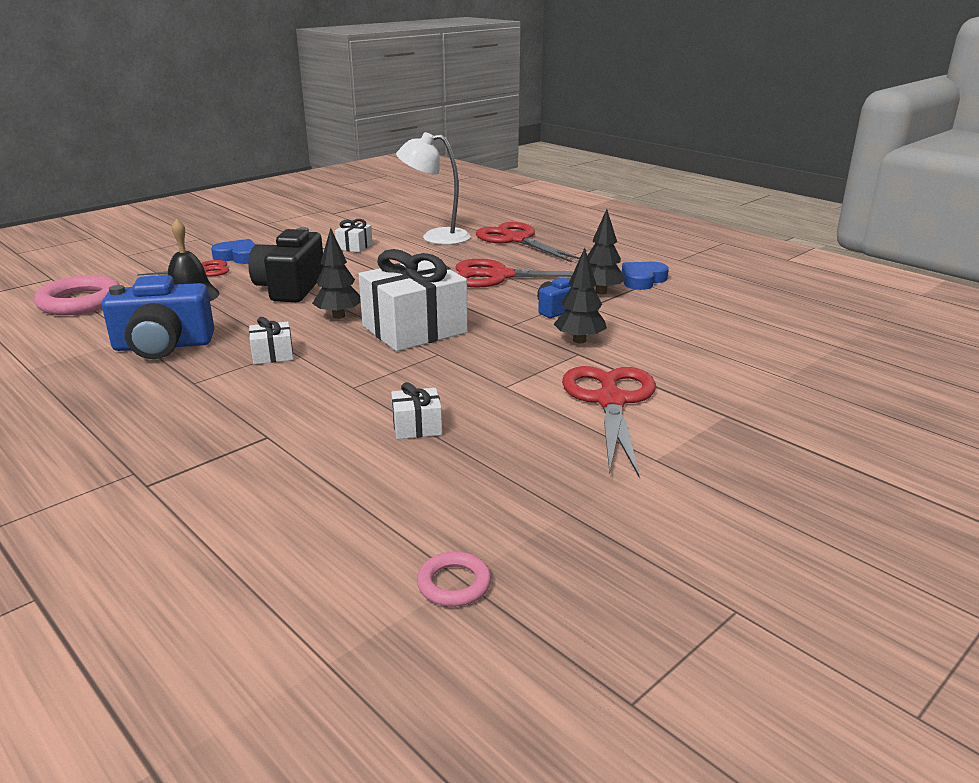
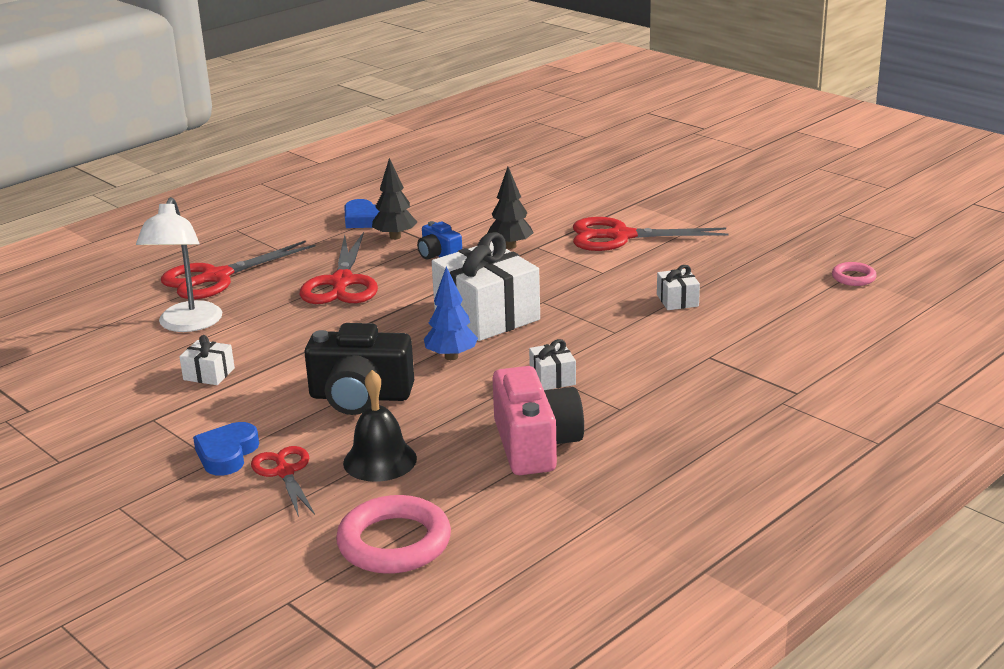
camera: 90 degrees left, 0 degrees up
blue camera [102,275,214,359] -> pink camera [492,366,584,475]
black tree [312,228,361,319] -> blue tree [424,266,478,360]

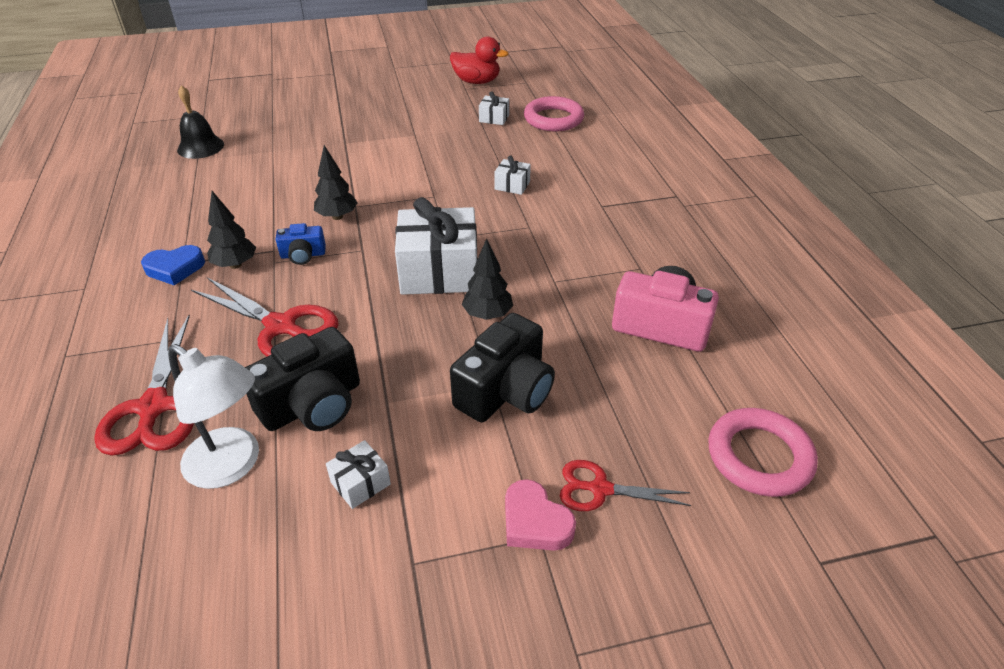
camera: 60 degrees left, 15 degrees up
blue heart [193,422,259,476] -> pink heart [505,479,576,551]
black bell [343,370,417,482] -> black bell moved to [177,85,224,159]
blue tree [424,266,478,360] -> black tree [462,238,513,320]
white gift [529,339,576,390] -> white gift moved to [479,91,509,125]
red scissors [573,217,729,251] -> none
pink ring [832,262,877,286] -> pink ring [524,96,584,131], size x1.94
none -> black camera [245,327,360,431]
none -> red duck [450,36,508,84]

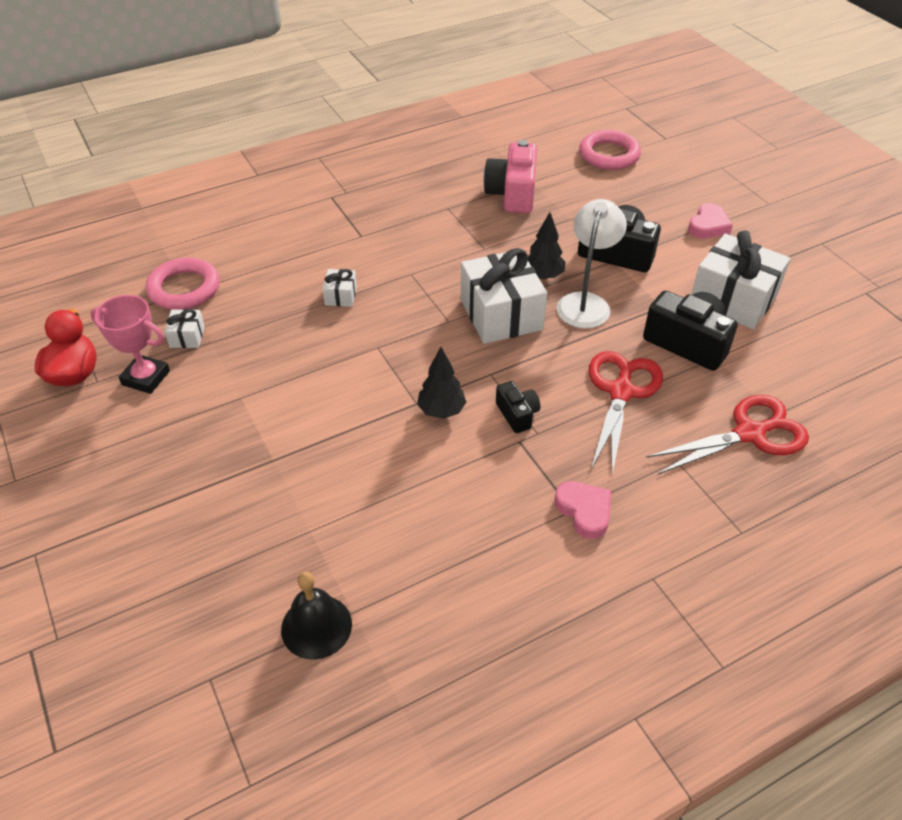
camera: 105 degrees left, 5 degrees up
blue heart [141,245,205,285] -> pink heart [555,481,611,539]
white lamp [168,344,259,489] -> white lamp moved to [556,199,627,328]
black tree [207,191,256,269] -> none
blue camera [276,223,326,265] -> black camera [496,381,540,433]
white gift [326,440,391,509] -> white gift [691,231,790,329], size x2.23
red scissors [560,460,691,511] -> none
none -> pink trophy [90,295,170,394]

